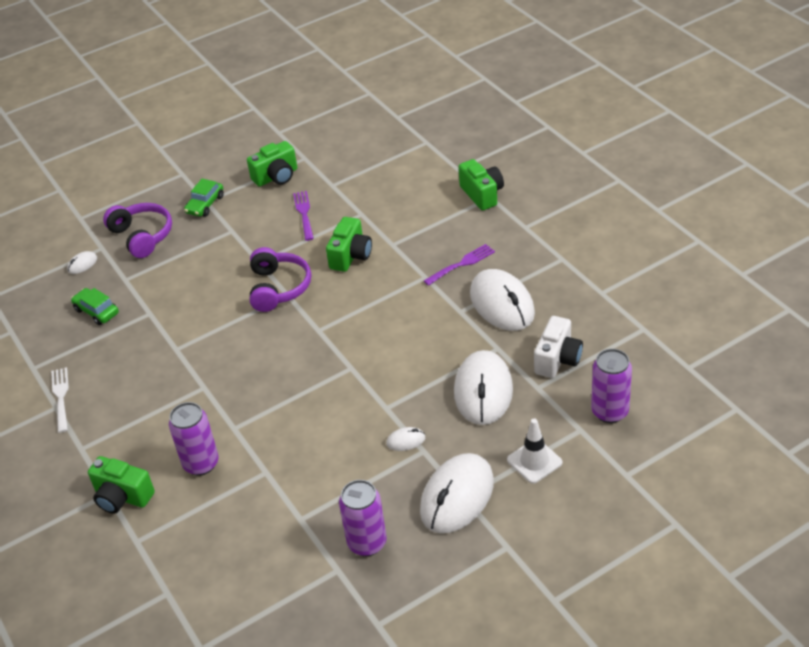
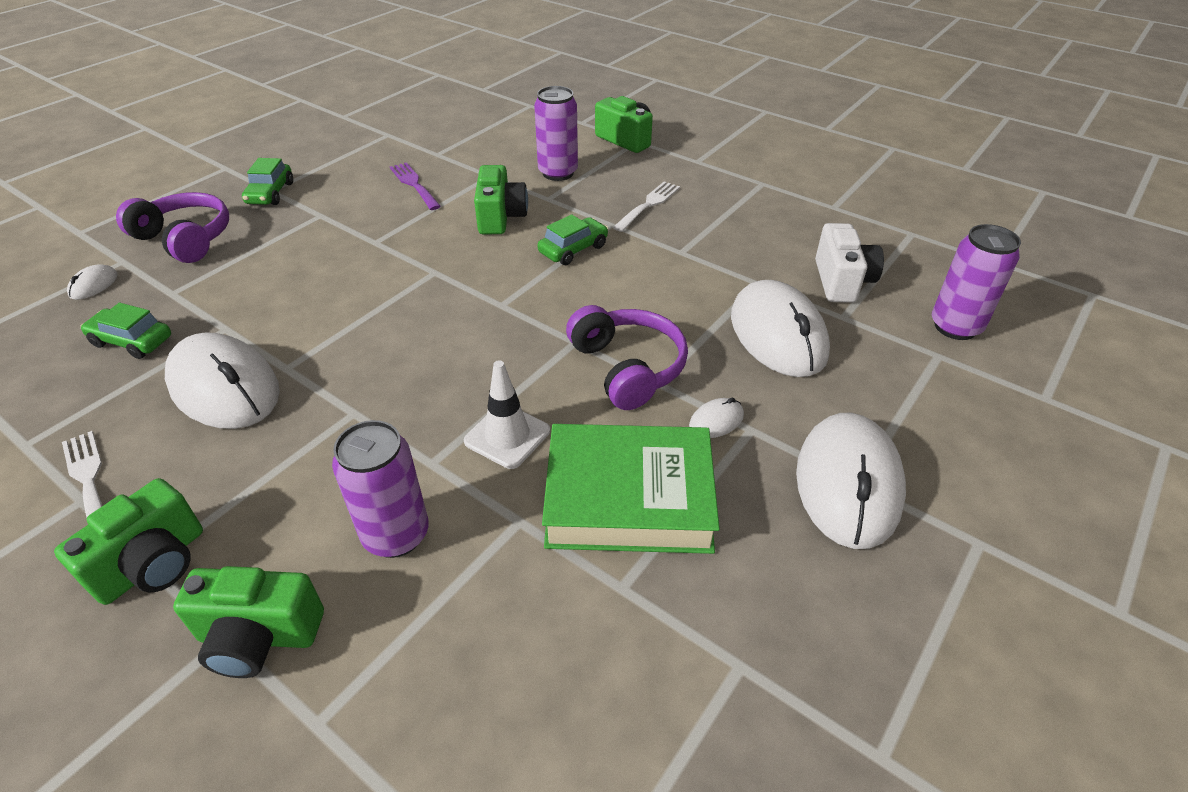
camera: 25 degrees left, 0 degrees up
green camera [247,141,297,187] -> green camera moved to [54,478,203,605]
purple headphones [250,247,311,312] -> purple headphones moved to [566,305,688,410]
purple can [339,480,386,556] -> purple can moved to [534,86,578,181]
purple fork [424,244,495,286] -> white fork [613,181,680,232]
white mouse [470,269,535,331] -> white mouse moved to [165,333,280,429]
white traffic cone [507,419,563,484] -> white traffic cone moved to [464,360,550,469]
none -> green car [538,214,608,265]
none -> green book [542,424,720,554]

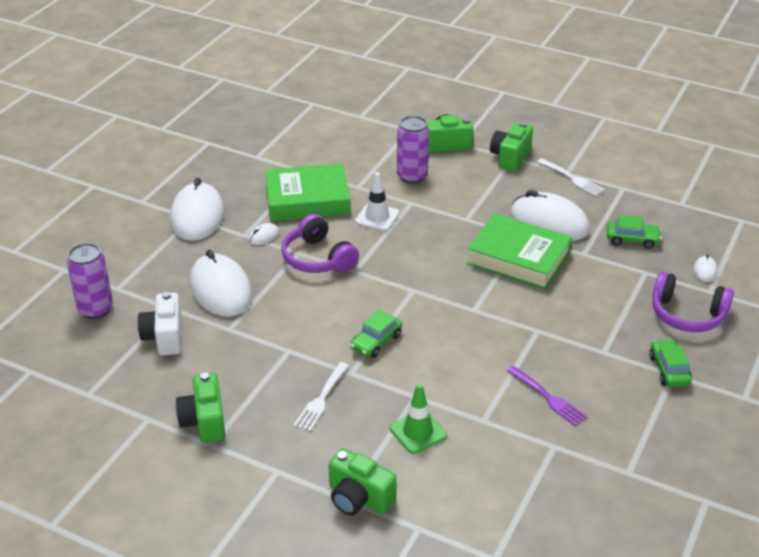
camera: 170 degrees right, 5 degrees down
green camera [474,165,528,234] -> green camera moved to [176,373,225,443]
purple can [534,86,578,181] -> green traffic cone [390,383,447,454]
none -> green book [467,213,572,290]

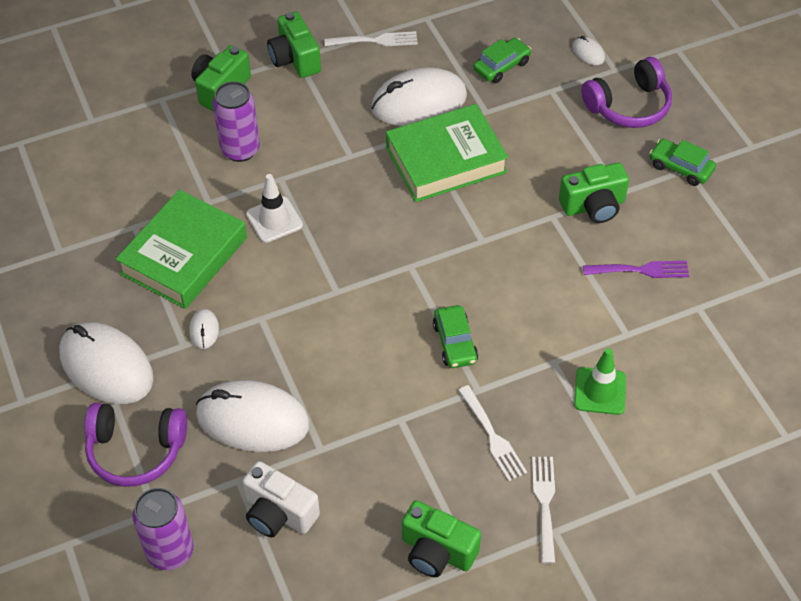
camera: 50 degrees left, 15 degrees up
purple headphones [281,214,359,273] -> purple headphones moved to [84,403,187,487]
green camera [329,448,397,515] -> green camera moved to [559,163,629,223]
none -> white fork [532,457,555,564]

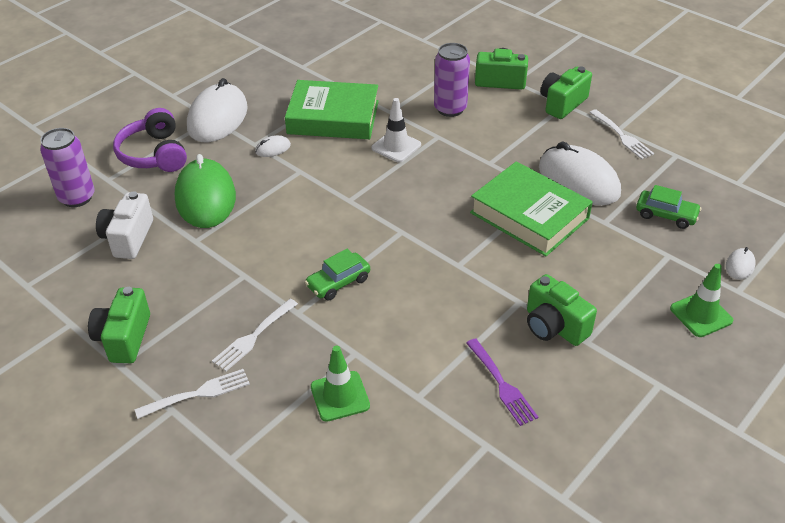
camera: 65 degrees right, 10 degrees down
white mouse [196,380,310,452] -> green mouse [175,154,236,228]
purple headphones [581,57,672,128] -> green traffic cone [670,264,733,337]
green car [650,139,716,186] -> none

